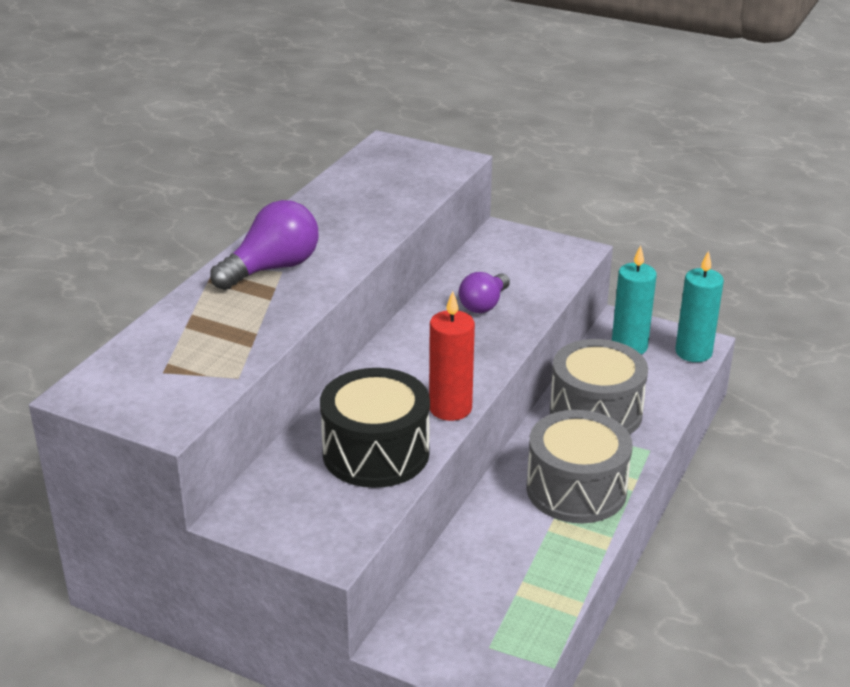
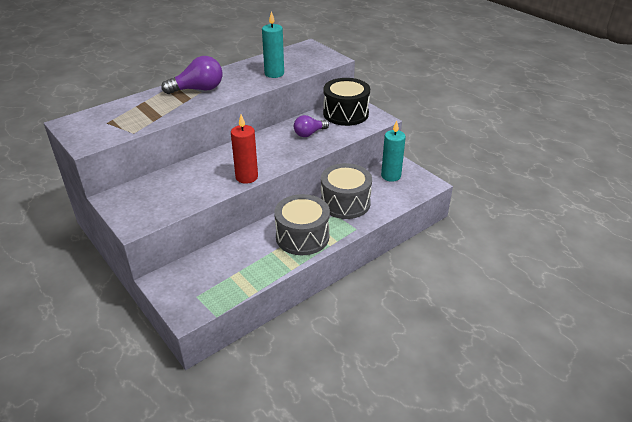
camera: 25 degrees right, 5 degrees up
black drum [320,368,430,488] -> black drum moved to [323,78,370,126]
turquoise candle [675,250,724,362] -> turquoise candle moved to [262,11,284,78]

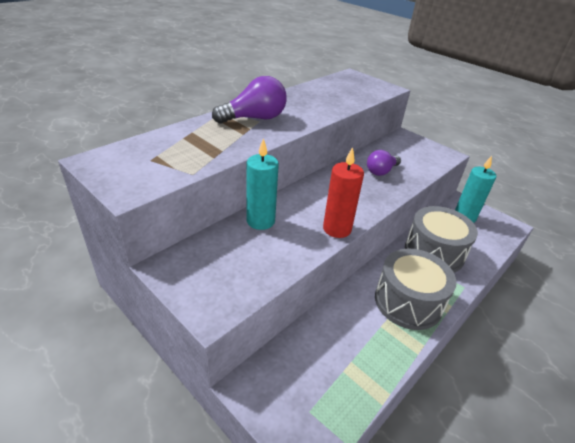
camera: 10 degrees left, 0 degrees up
turquoise candle [262,11,284,78] -> turquoise candle moved to [246,138,279,230]
black drum [323,78,370,126] -> none

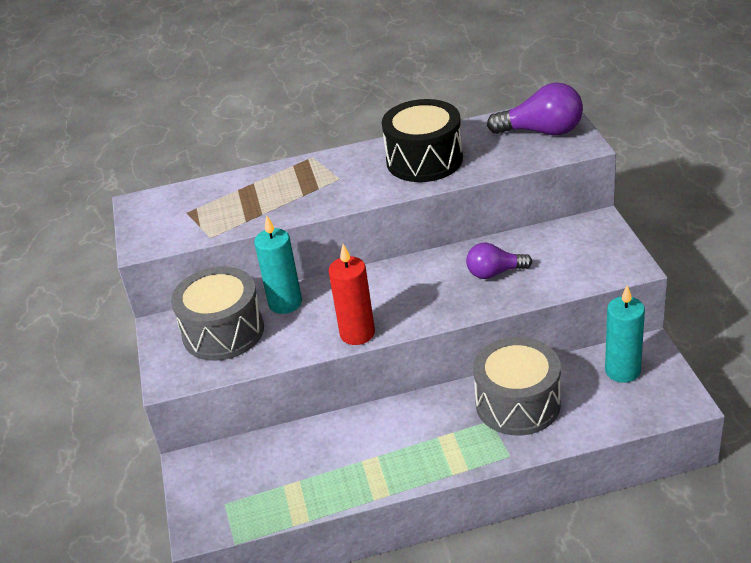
camera: 40 degrees right, 0 degrees up
purple light bulb [212,76,287,124] -> purple light bulb moved to [487,82,583,135]
grey drum [375,249,457,330] -> grey drum moved to [171,267,264,361]
none -> black drum [382,99,463,182]

